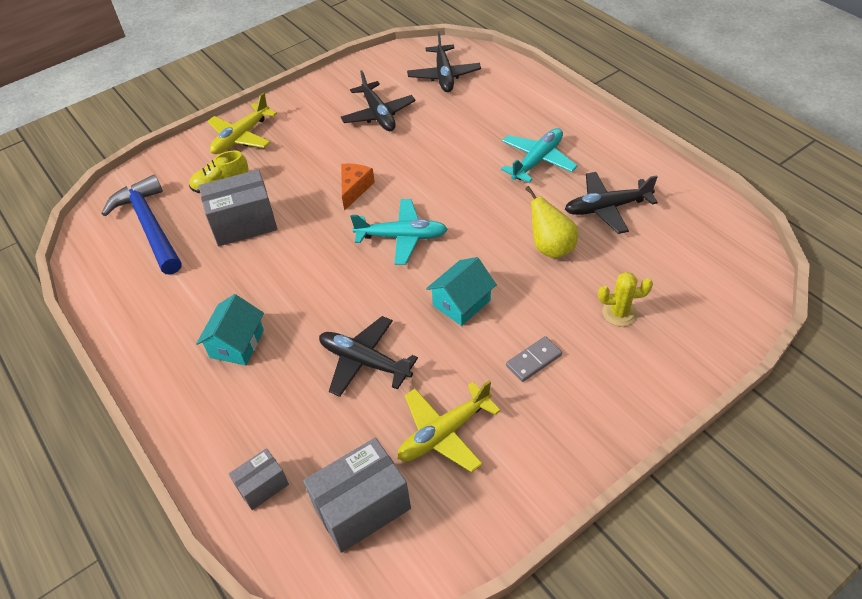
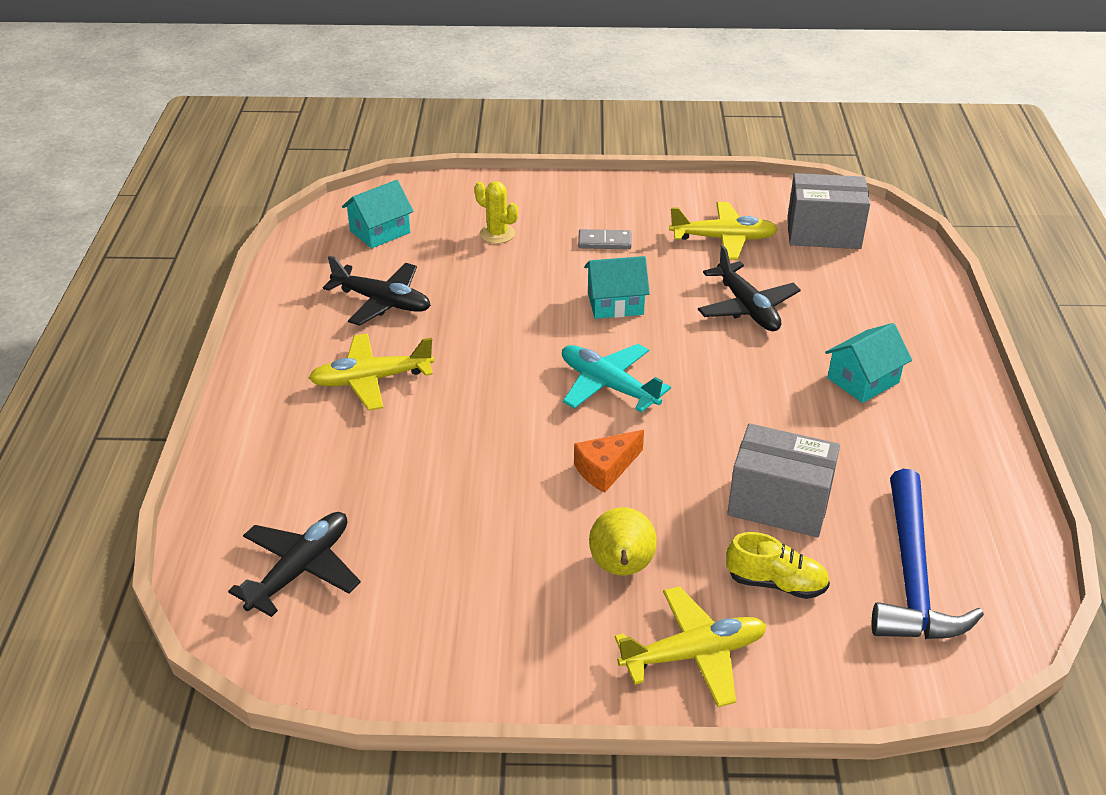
camera: 145 degrees left, 10 degrees down
grey box [229,448,289,510] -> none
black plane [341,70,416,131] -> none
turquoise plane [501,128,578,183] -> yellow plane [309,334,434,411]
yellow pear [525,186,578,259] -> yellow pear moved to [589,507,657,575]
none -> turquoise house [342,180,414,248]

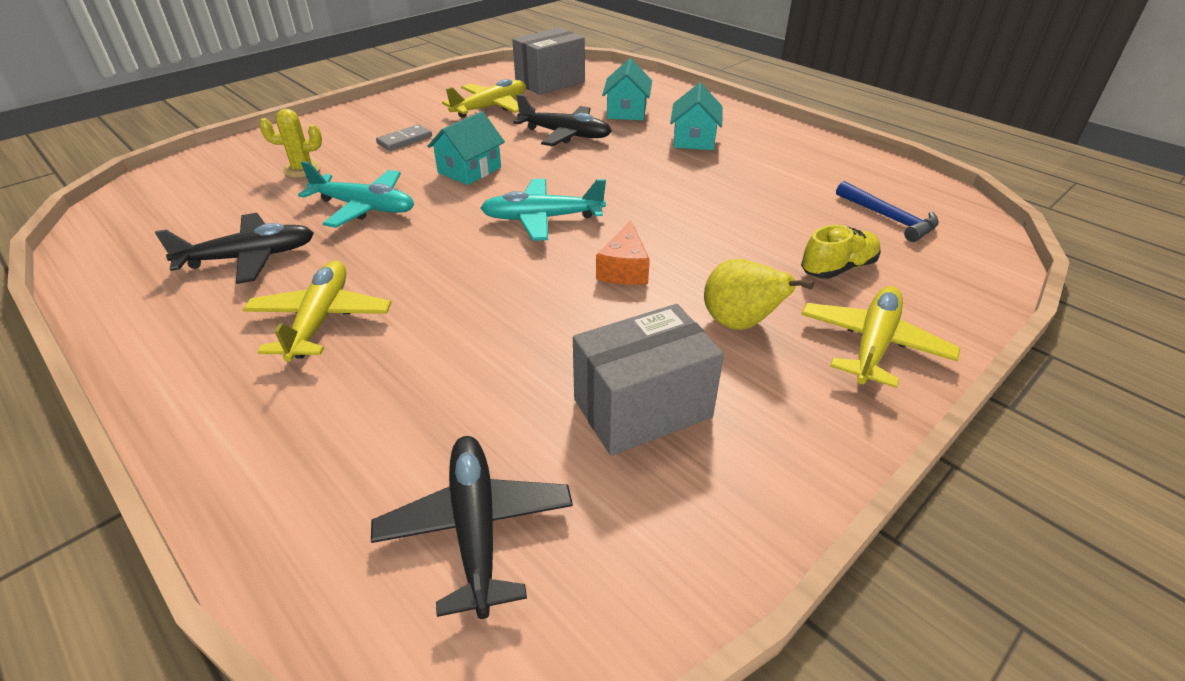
camera: 45 degrees left, 0 degrees up
yellow plane [309,334,434,411] -> yellow plane turned 150 degrees clockwise [243,260,391,362]
turquoise house [342,180,414,248] -> turquoise house moved to [602,58,652,120]
grey box [727,423,840,537] -> grey box moved to [573,304,724,456]
blue hammer [872,469,984,639] -> blue hammer [836,181,939,242], size x0.59
none -> turquoise plane [298,161,414,228]

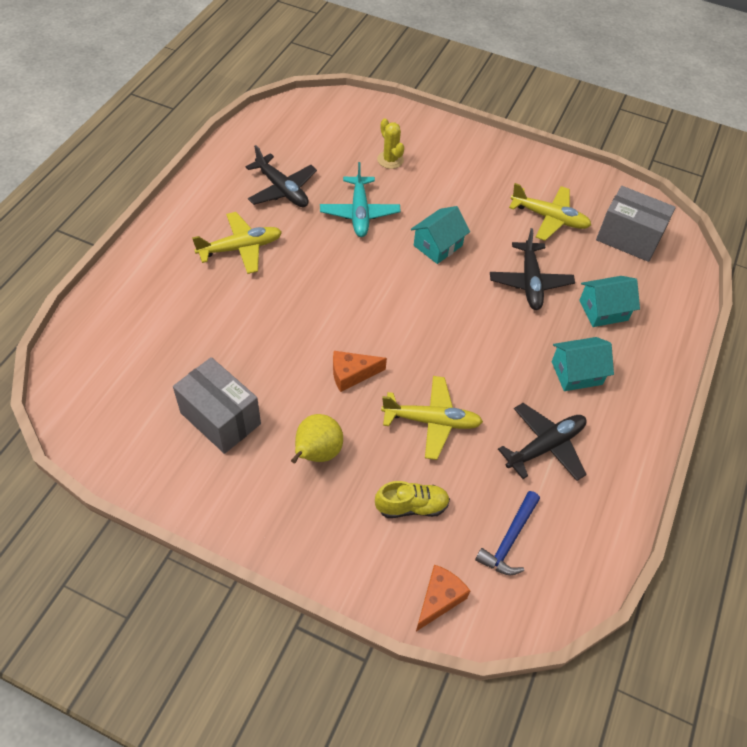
camera: 65 degrees right, 15 degrees up
black plane [371,436,573,619] -> black plane moved to [498,403,587,481]
grey domino [376,124,432,151] -> none
turquoise house [427,111,505,185] -> turquoise house turned 60 degrees counterclockwise [411,206,470,264]
turquoise plane [481,179,606,241] -> none
yellow shoe [801,225,881,279] -> yellow shoe turned 45 degrees counterclockwise [375,481,450,518]
yellow plane [801,286,961,388] -> yellow plane moved to [381,376,483,460]
none -> orange cheese [416,564,470,631]

